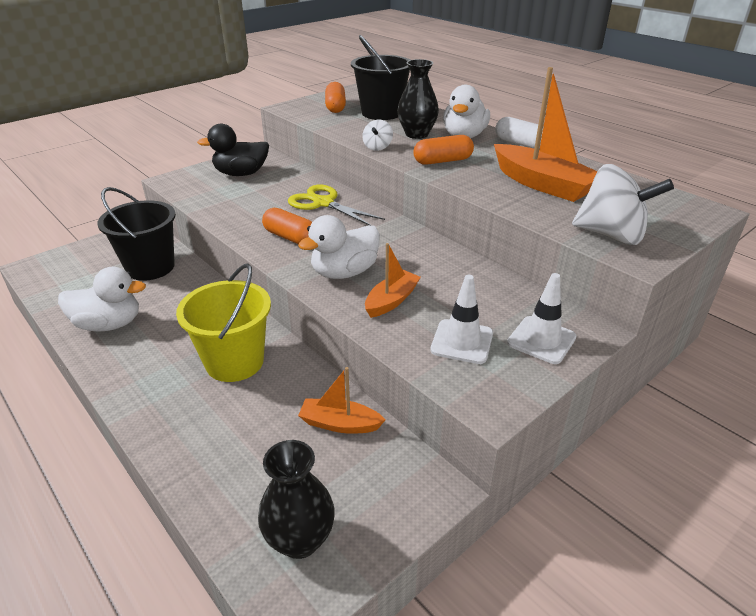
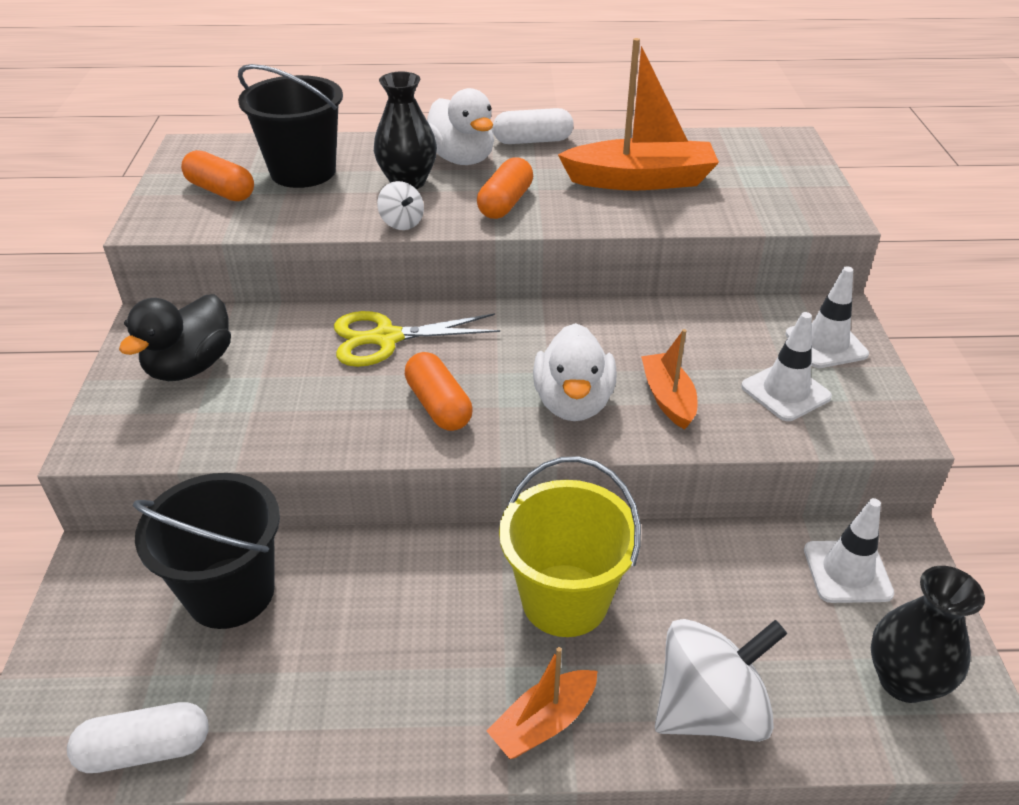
camera: 50 degrees left, 5 degrees up
white duck [58,267,146,331] -> none
orange capsule [262,208,312,244] -> orange capsule turned 75 degrees clockwise [405,352,473,431]
orange boat [298,367,385,434] -> orange boat moved to [487,647,597,759]
white spinning top [572,164,674,245] -> white spinning top moved to [655,619,787,742]
none -> white capsule [67,702,209,773]
none -> white traffic cone [804,498,894,603]

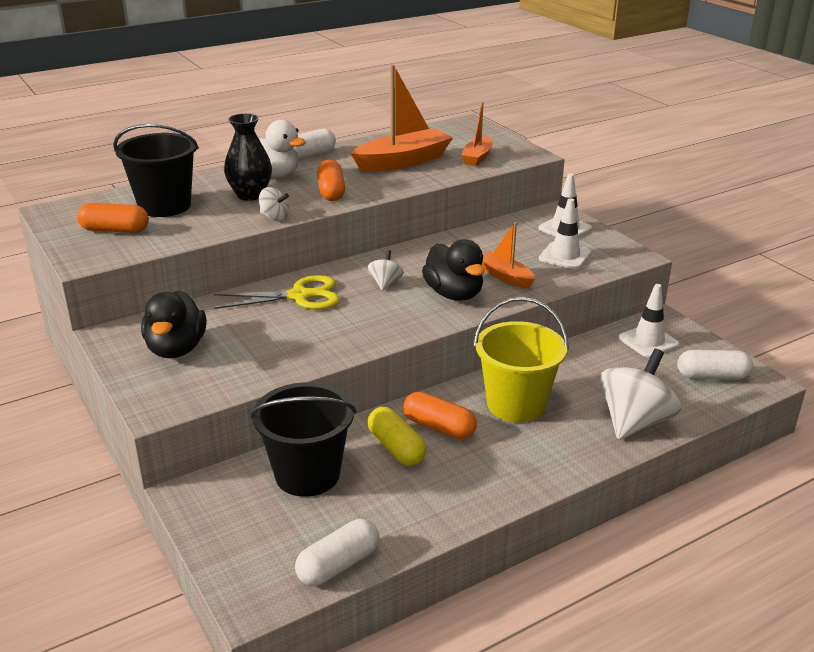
camera: 30 degrees left, 10 degrees down
yellow scissors [334,311,500,367] -> yellow scissors turned 150 degrees counterclockwise [214,275,340,310]
orange capsule [405,352,473,431] -> orange capsule moved to [403,392,477,439]
orange boat [487,647,597,759] -> orange boat moved to [461,102,493,166]
white duck [533,323,617,421] -> black duck [422,240,485,301]
black vase [871,566,985,703] -> white capsule [677,350,753,380]
none -> white spinning top [368,250,404,290]
none -> yellow capsule [368,407,426,466]

